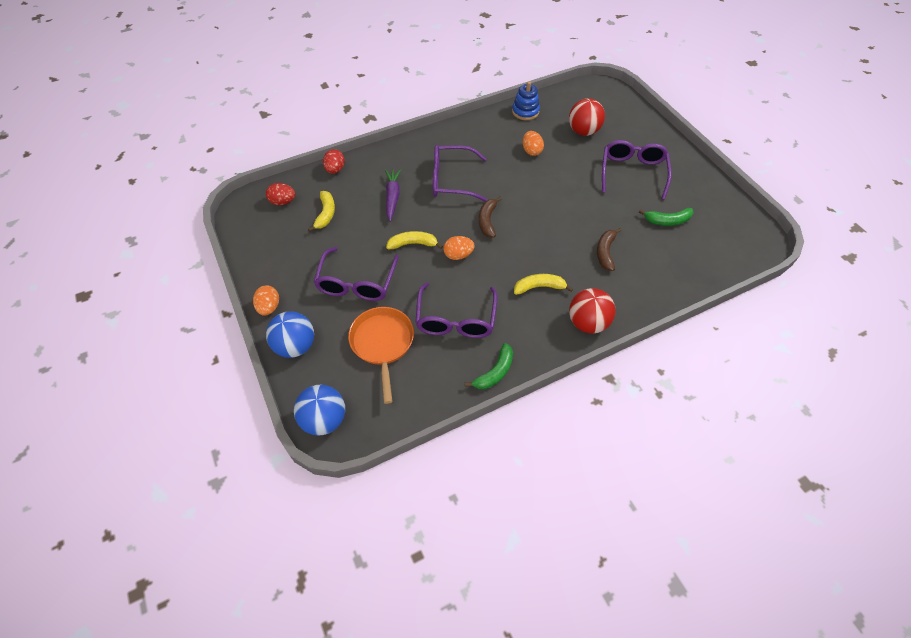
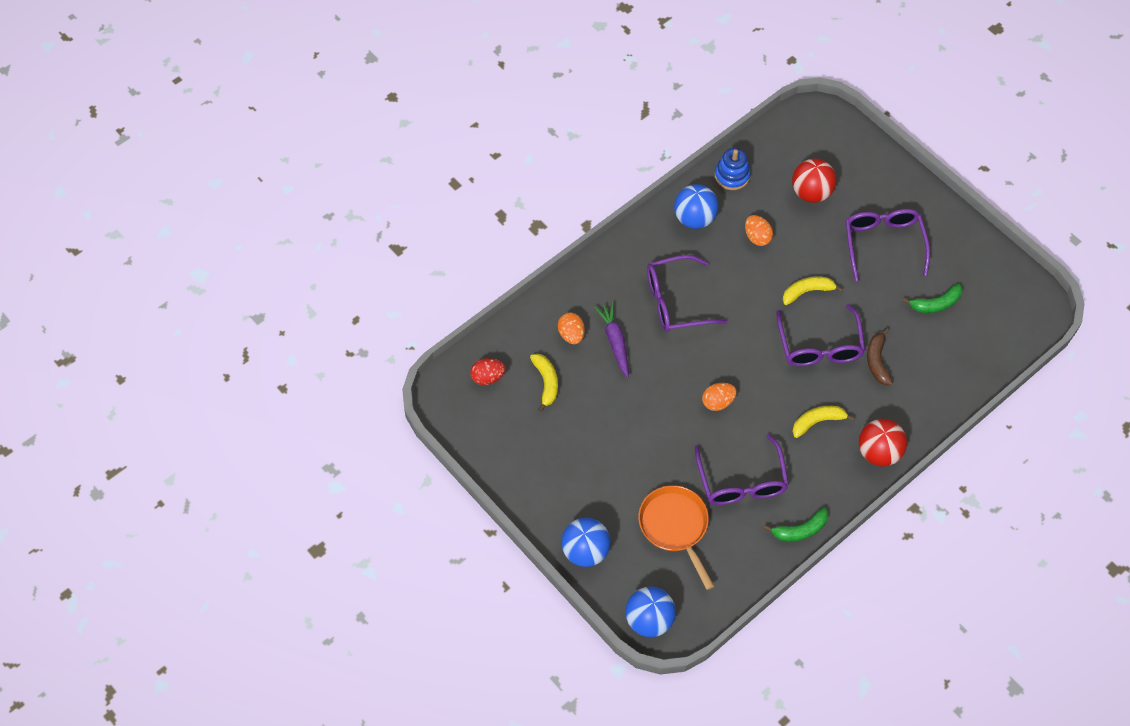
camera: 15 degrees left, 5 degrees up
orange egg [253,285,279,316] -> orange egg moved to [558,313,585,344]
purple glasses [314,247,399,301] -> purple glasses moved to [776,304,865,366]
red egg [323,149,345,174] -> none
yellow banana [386,231,443,249] -> yellow banana moved to [783,277,843,305]
green banana [465,343,513,389] -> green banana turned 45 degrees clockwise [764,508,829,541]
brown banana [479,197,502,238] -> none
none -> blue ball [674,184,719,229]

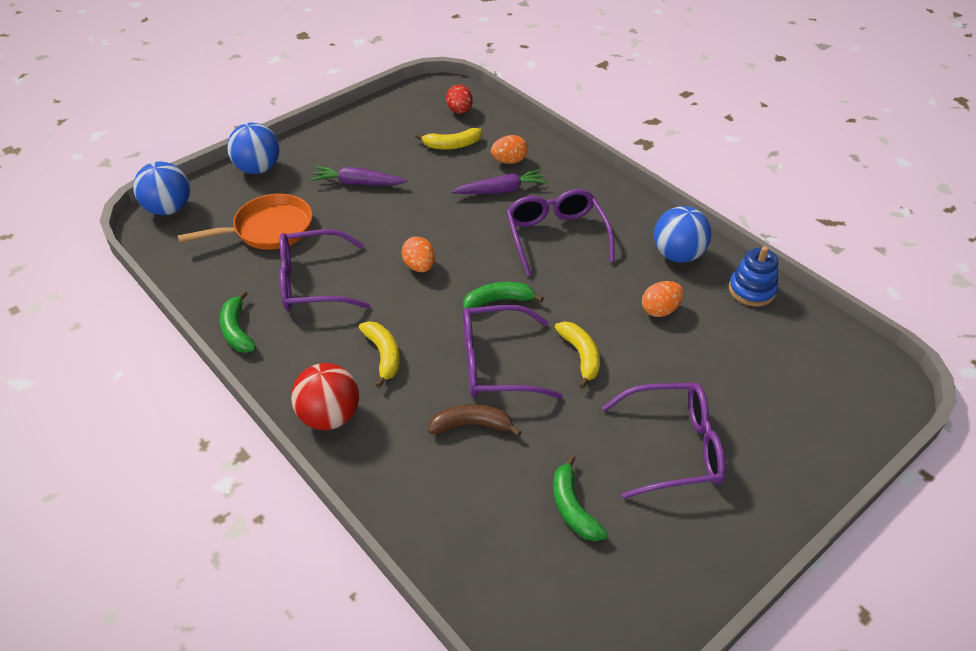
camera: 90 degrees right, 15 degrees down
red ball [792,159,836,203] -> none
none -> purple carrot [311,166,407,185]
none -> green banana [463,282,544,310]

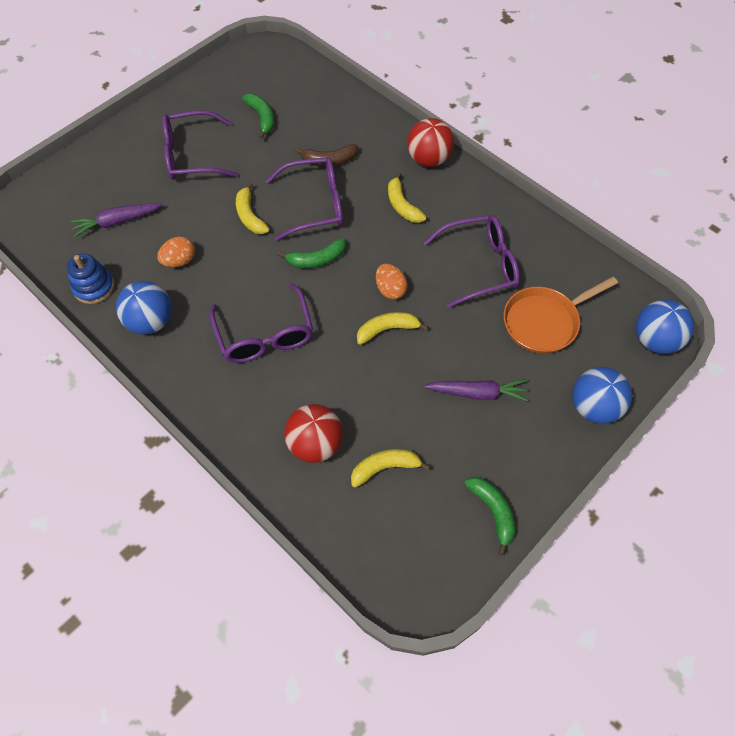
camera: 175 degrees right, 15 degrees up
green banana [220,290,256,353] -> green banana moved to [464,477,515,555]
red egg [446,85,473,114] -> none
purple carrot [451,169,547,194] -> purple carrot moved to [70,203,163,237]
orange egg [491,135,528,164] -> red ball [284,404,343,463]
none -> yellow banana [357,312,428,345]

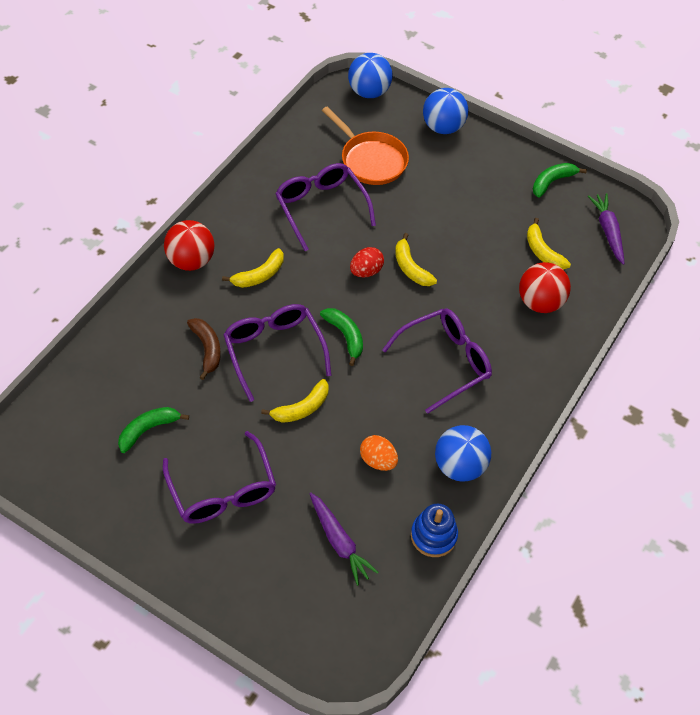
camera: 105 degrees left, 5 degrees down
orange egg [376,264,407,300] -> red egg [350,247,384,277]
purple carrot [423,379,528,401] -> purple carrot moved to [588,193,625,265]

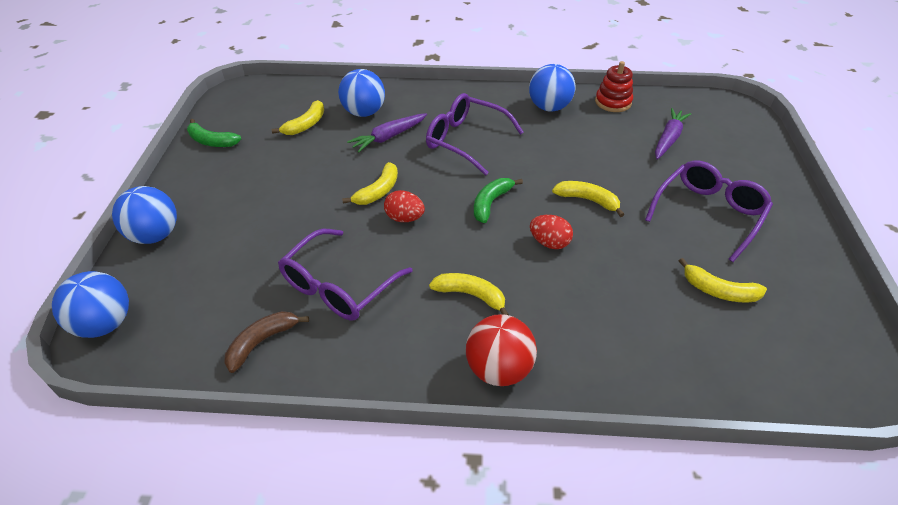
camera: 115 degrees left, 10 degrees down
green banana [118,407,189,453] -> yellow banana [679,258,767,303]
brown banana [187,318,221,380] -> brown banana moved to [224,311,309,373]
purple glasses [223,304,331,402] -> red egg [530,215,573,249]
orange pan [322,106,409,185] -> none
orange egg [360,435,398,471] -> none
blue stacking toy [411,504,458,557] -> red stacking toy [595,61,633,112]
red ball [519,262,571,313] -> blue ball [338,69,385,117]
purple carrot [588,193,625,265] -> purple carrot moved to [347,113,427,153]

